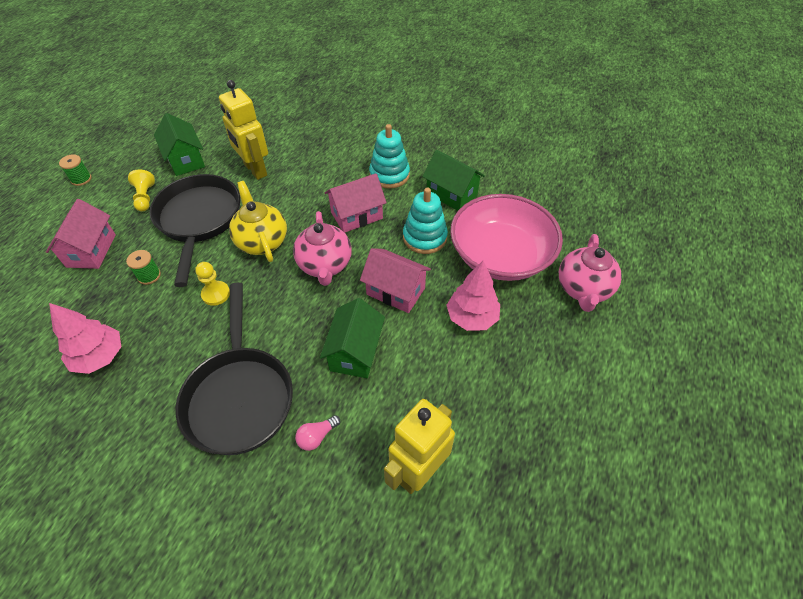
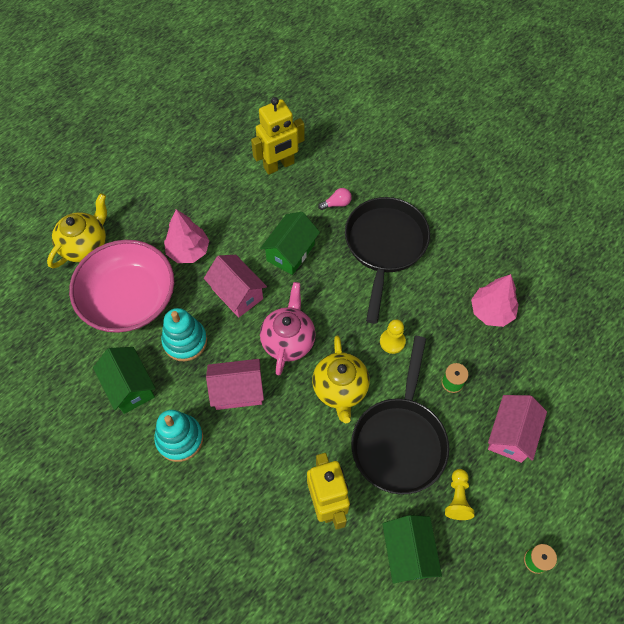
camera: 160 degrees left, 10 degrees up
pink teapot [559,234,622,312] -> yellow teapot [47,193,107,269]

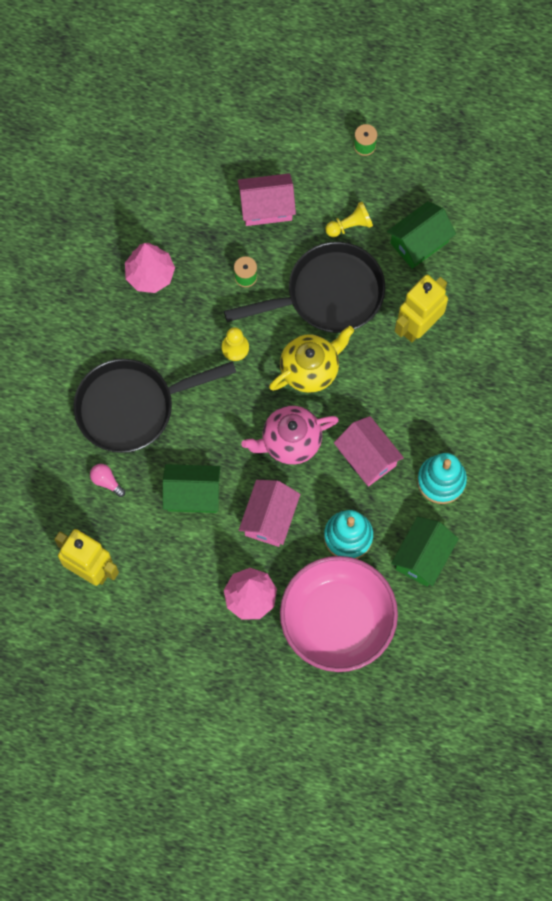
camera: 120 degrees left, 10 degrees up
yellow teapot [47,193,107,269] -> none

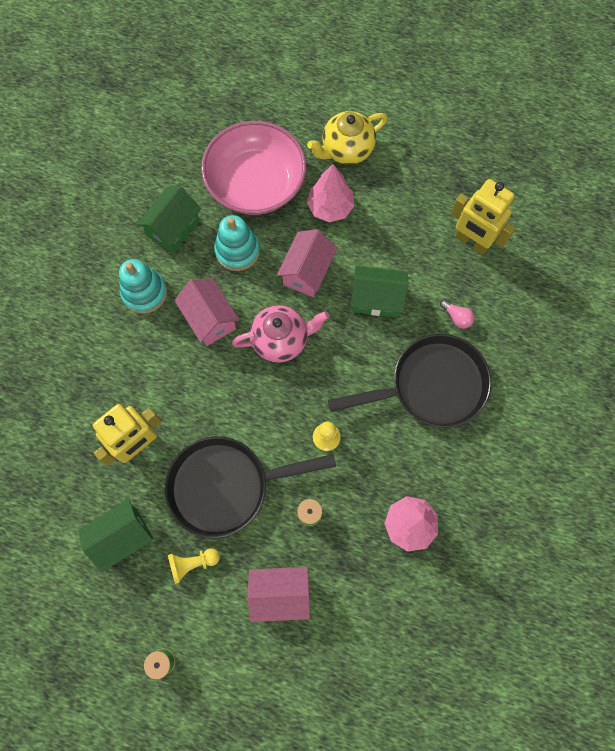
camera: 175 degrees left, 0 degrees up
yellow teapot [269,326,354,393] -> yellow teapot moved to [307,111,387,165]

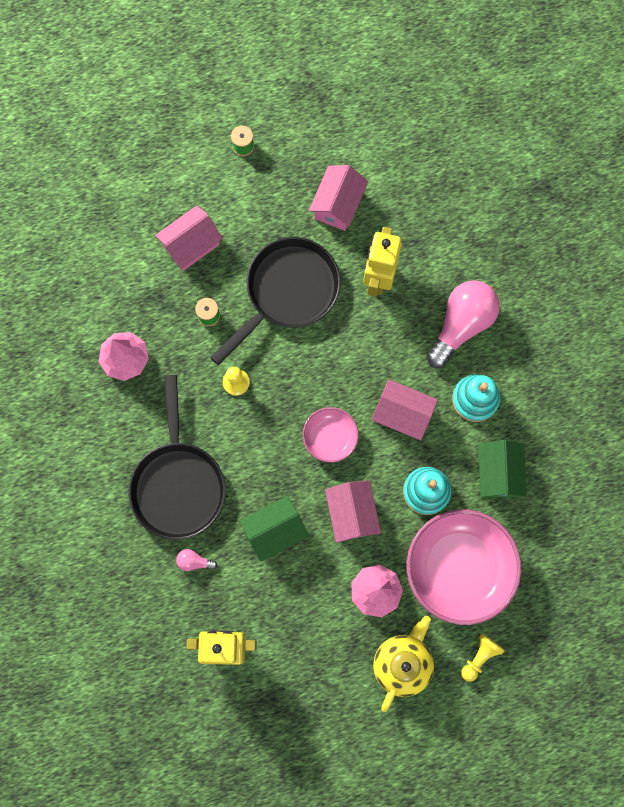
camera: 145 degrees right, 5 degrees up
green house [78,499,153,572] -> pink house [309,165,368,231]
yellow pawn [168,548,220,584] -> yellow pawn moved to [461,633,504,682]
pink teapot [232,305,329,363] -> pink bowl [303,407,359,463]
black pan [328,334,491,428] -> black pan turned 45 degrees counterclockwise [128,375,226,540]
none -> pink light bulb [427,280,500,368]

